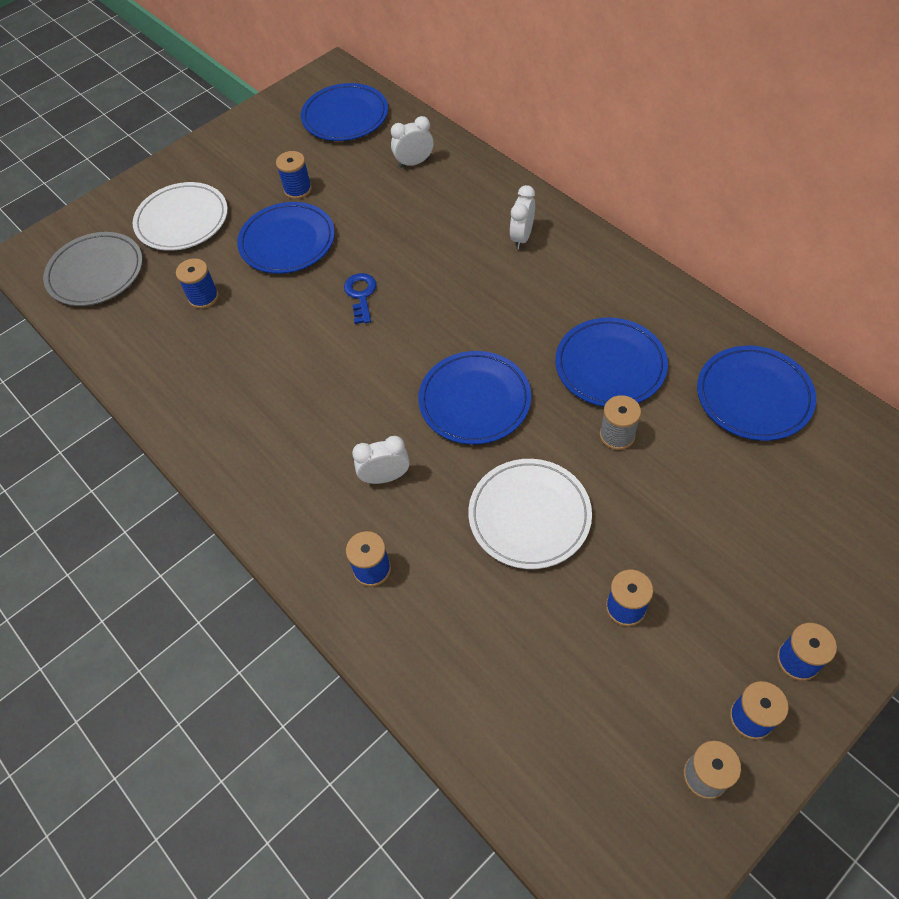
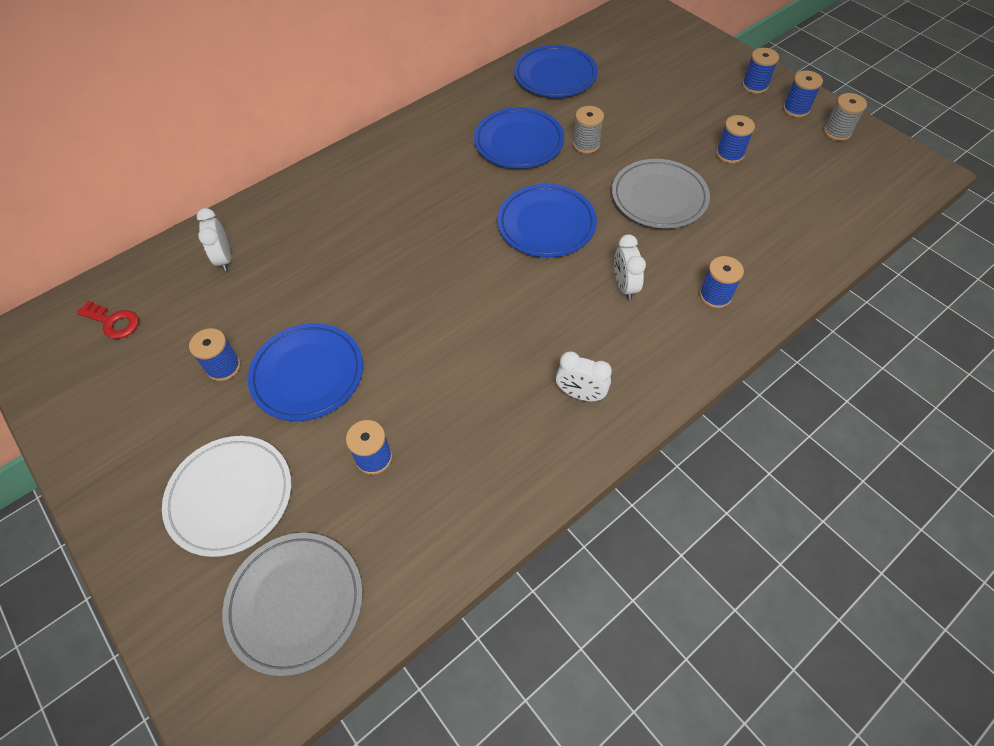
camera: 90 degrees left, 0 degrees up
blue plate [301,83,388,141] -> red key [77,301,139,339]
blue key [344,273,377,324] -> none
white plate [468,459,592,569] -> grey plate [612,159,710,229]
white clock [510,185,535,249] -> white clock moved to [556,351,612,401]

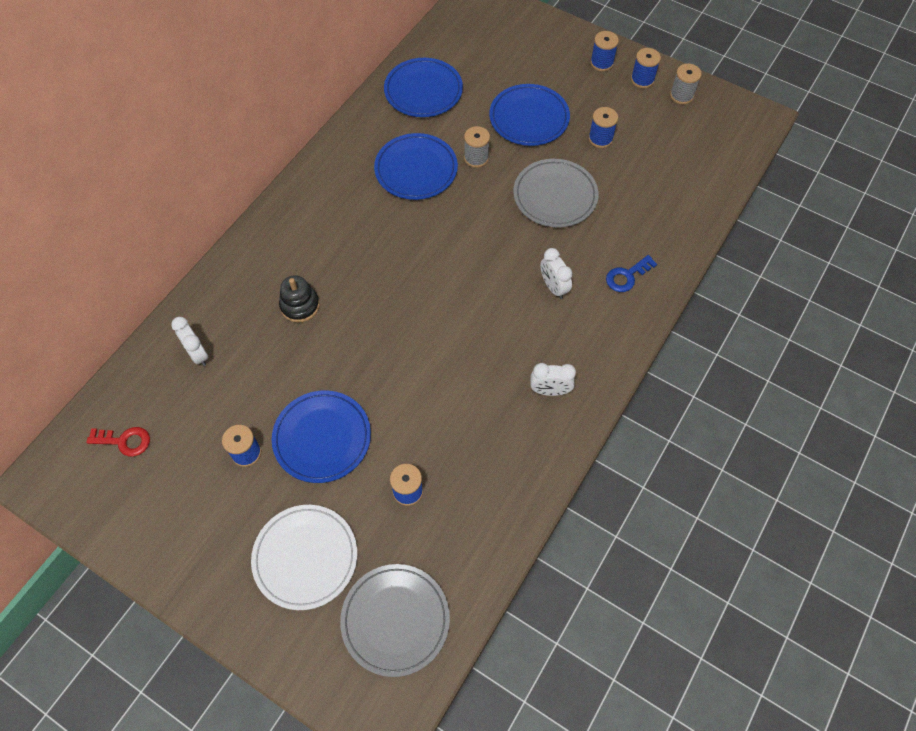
camera: 20 degrees left, 5 degrees up
blue plate [497,184,597,257] -> blue plate moved to [489,84,570,146]
blue spool [699,256,744,308] -> blue key [606,255,657,292]
none -> black stacking toy [279,275,320,323]

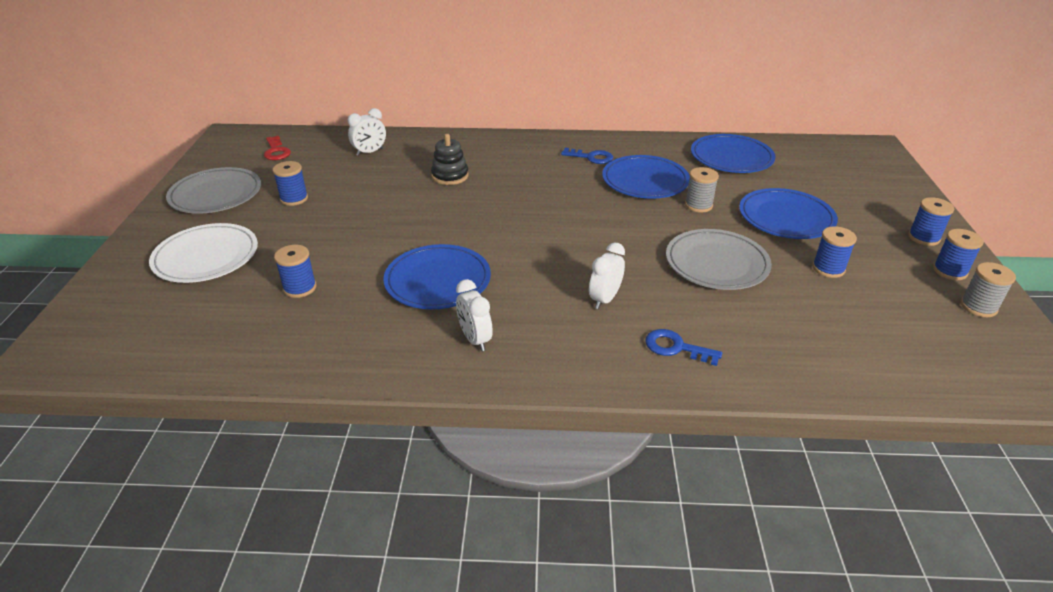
camera: 60 degrees right, 25 degrees down
white clock [171,317,208,366] -> white clock turned 150 degrees counterclockwise [348,108,386,156]
blue plate [272,390,371,483] -> blue plate moved to [383,244,491,309]
grey plate [340,564,450,677] -> grey plate moved to [166,167,261,214]
none -> blue key [561,148,613,164]

